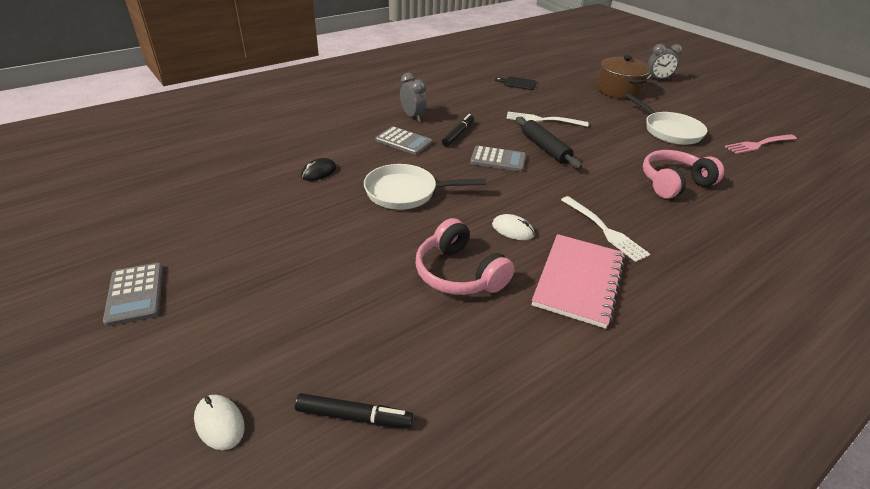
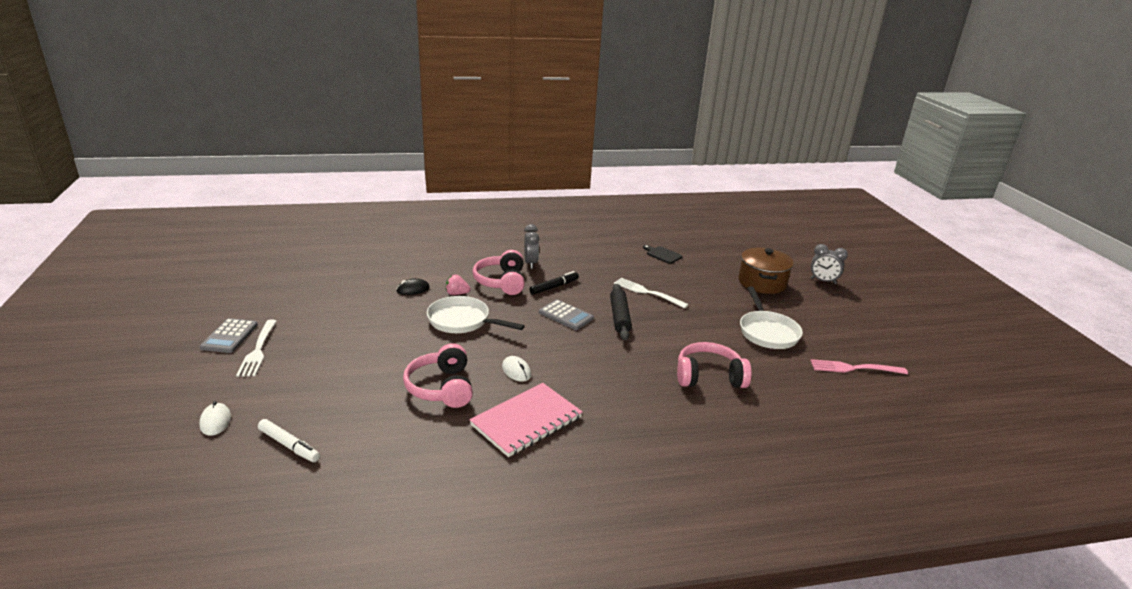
camera: 25 degrees right, 10 degrees down
black marker [295,393,414,428] -> white marker [258,419,320,462]
grey calculator [375,126,433,155] -> pink headphones [473,250,525,295]
white fork [561,196,651,262] -> white fork moved to [236,320,276,377]
none -> pink strawberry [446,275,471,295]

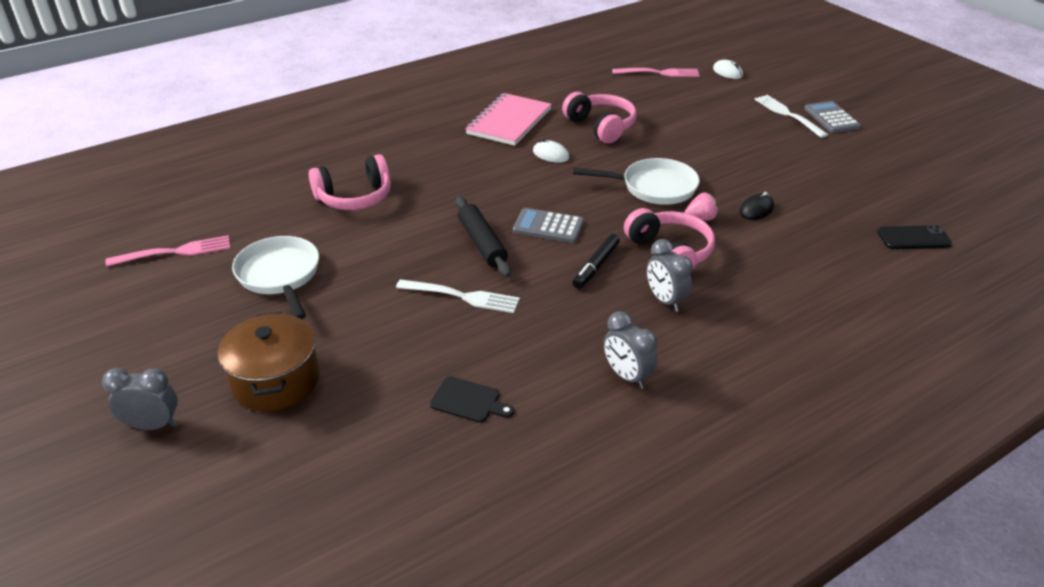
camera: 160 degrees right, 10 degrees up
white marker [258,419,320,462] -> pink fork [612,68,700,77]
none -> grey clock [603,311,657,389]
none -> black phone [877,225,952,249]

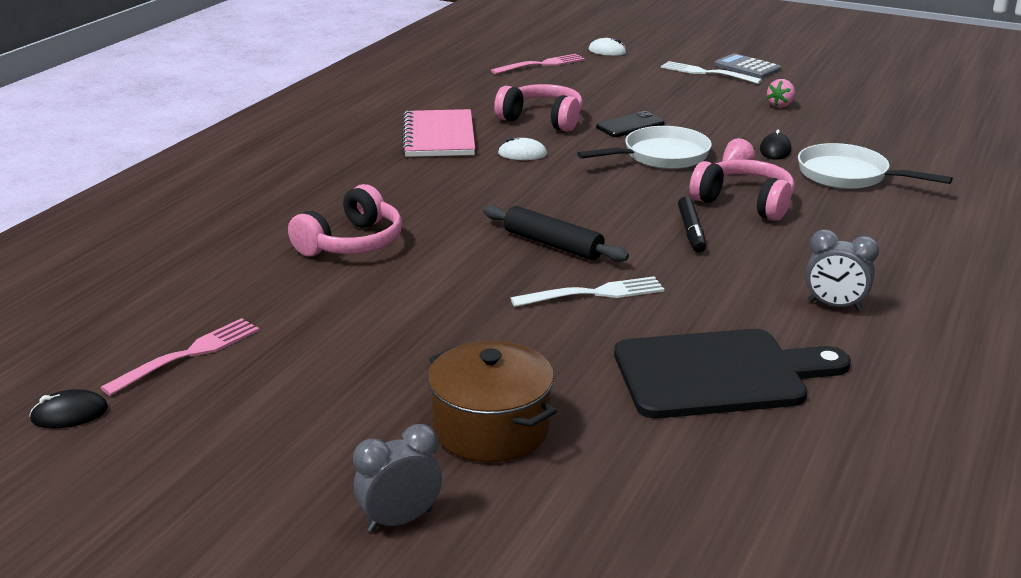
camera: 30 degrees left, 10 degrees down
white pan [232,236,319,319] -> white pan moved to [798,143,953,189]
black cutting board [430,376,514,423] -> black cutting board [614,329,851,418], size x2.32
grey calculator [513,208,584,243] -> none
grey clock [647,239,693,312] -> none
black phone [877,225,952,249] -> black phone moved to [596,111,665,137]
none -> black mouse [29,389,108,428]
none -> pink strawberry [767,79,795,108]

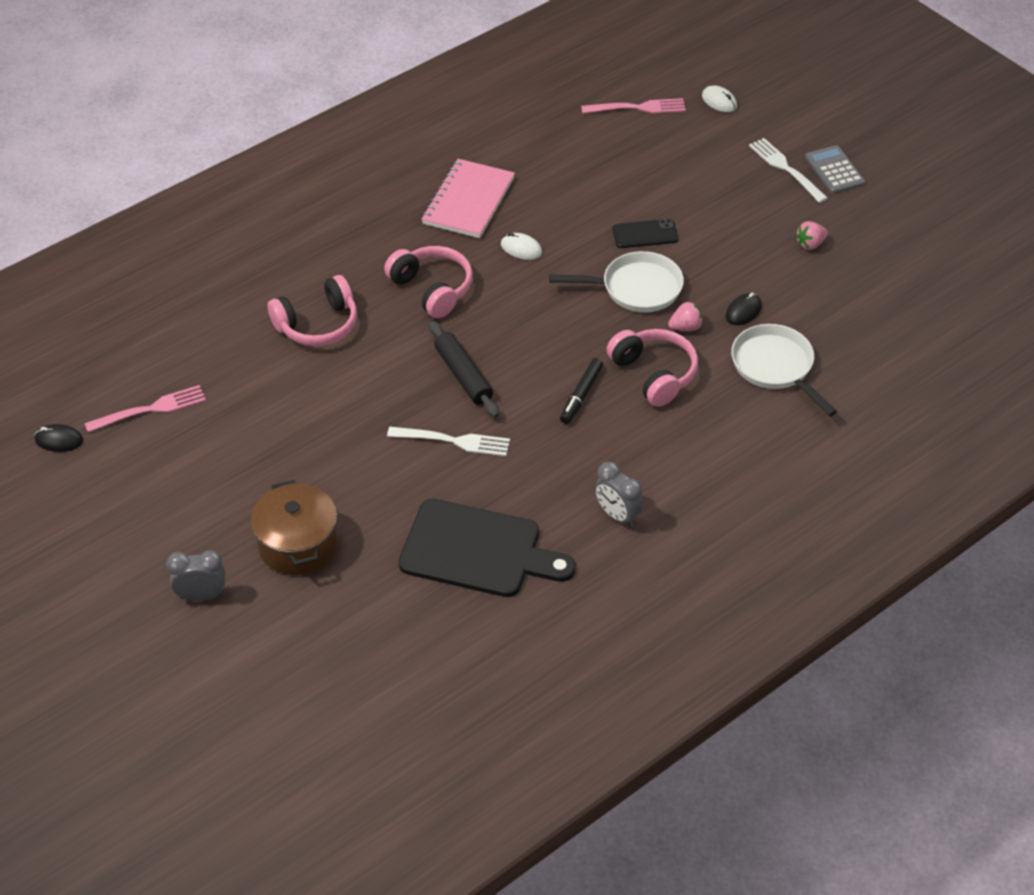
camera: 25 degrees right, 20 degrees up
pink headphones [494,84,583,132] -> pink headphones moved to [384,246,473,318]

